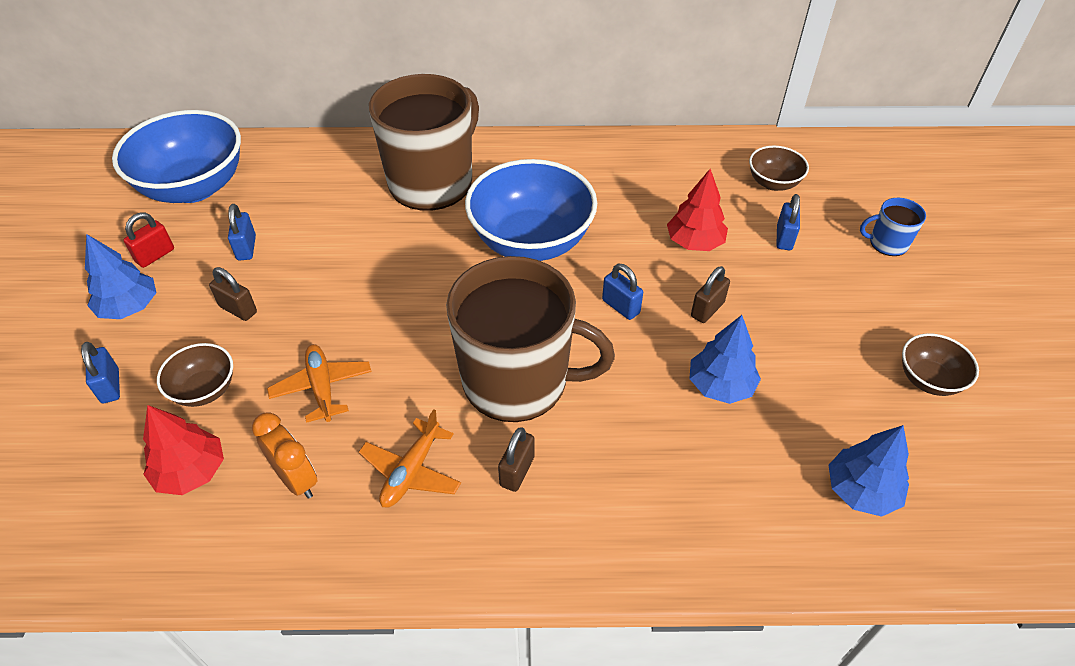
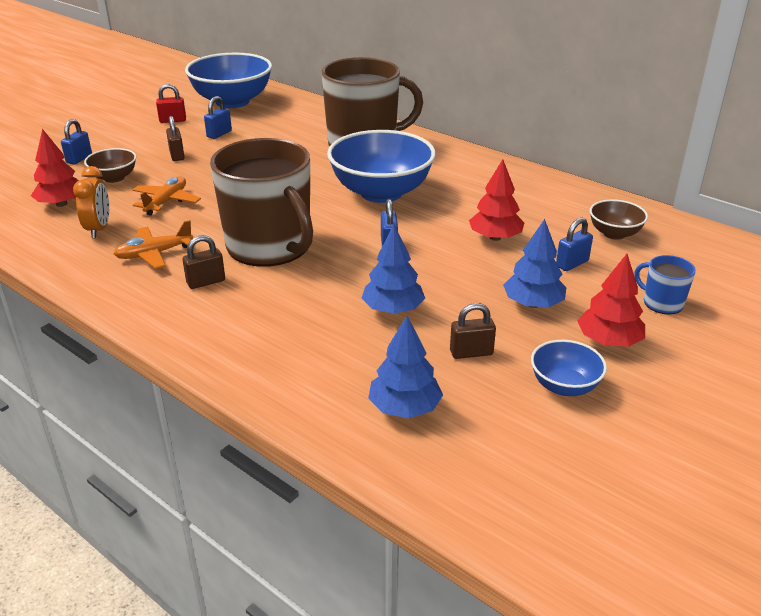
camera: 40 degrees right, 15 degrees down
blue tree [85,234,156,319] -> blue tree moved to [503,219,566,308]
brown padlock [691,266,730,323] -> brown padlock moved to [450,303,496,359]
brown bowl [902,333,979,396] -> blue bowl [531,340,607,396]
none -> red tree [577,254,645,347]

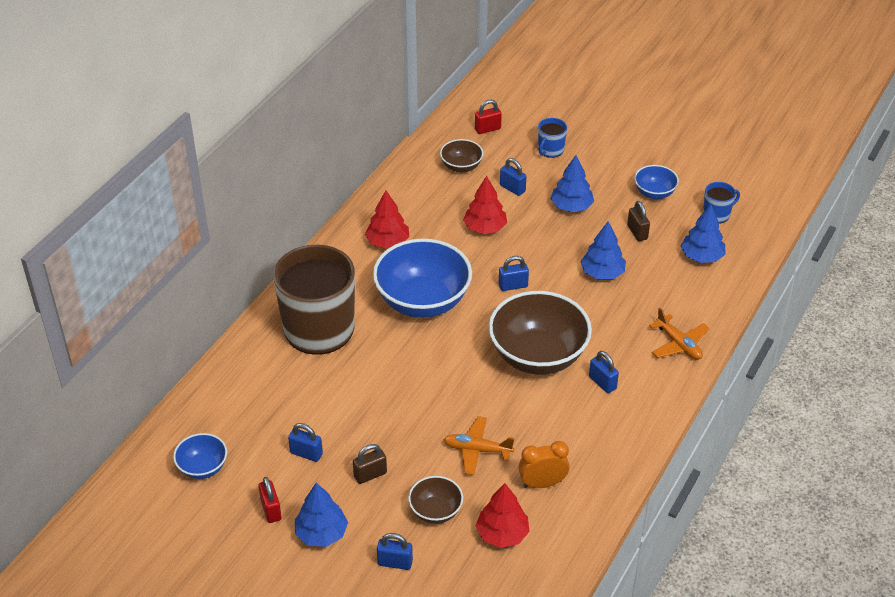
camera: 100 degrees left, 10 degrees up
orange plane [113,220,193,269] -> orange plane moved to [649,308,710,360]
brown padlock [183,235,225,289] -> blue padlock [589,351,619,393]
blue bowl [185,53,272,108] -> blue bowl [173,433,227,479], size x0.49
brown mug [210,138,313,267] -> brown bowl [489,291,592,375]
red tree [577,254,645,347] -> red tree moved to [365,190,409,248]
none -> blue tree [295,483,348,547]
none -> red padlock [475,100,502,134]
none -> blue mug [703,182,740,223]

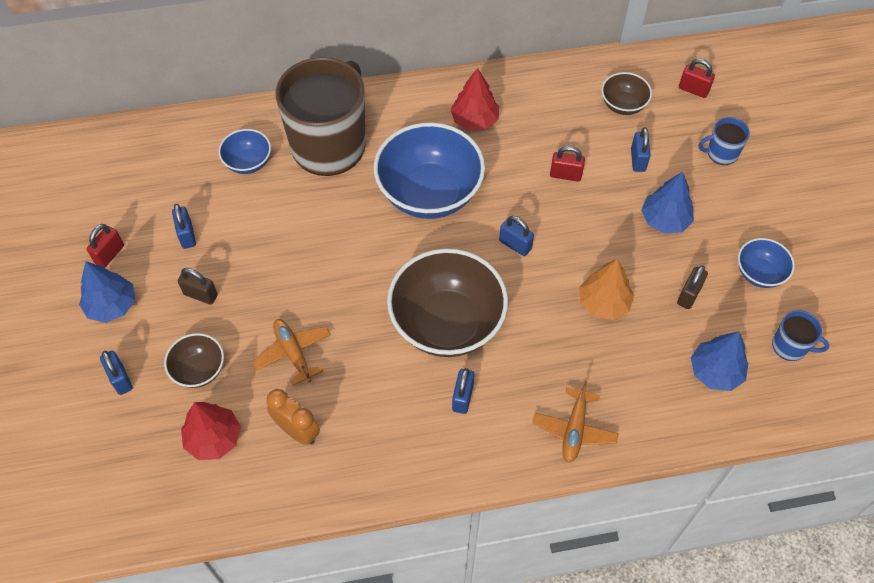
camera: 50 degrees right, 15 degrees up
blue bowl [173,433,227,479] -> blue bowl moved to [218,129,271,174]
red tree [463,176,507,234] -> red padlock [550,146,585,182]
blue tree [580,221,626,279] -> orange tree [579,259,634,320]

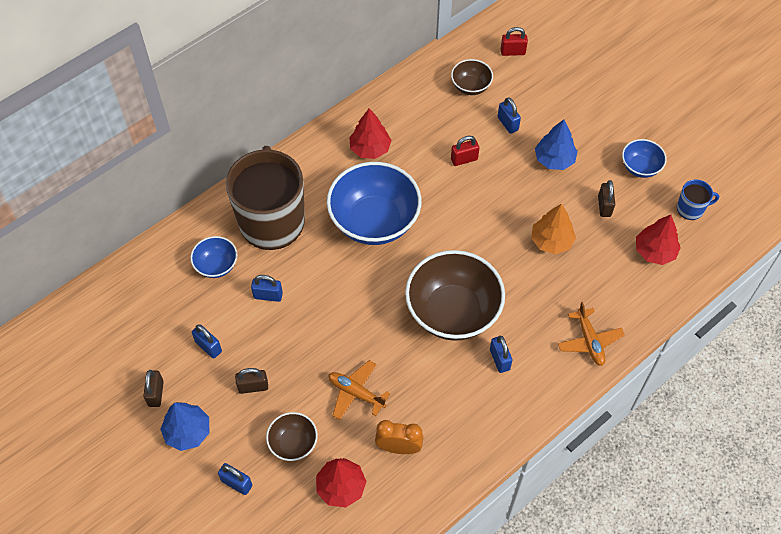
camera: 30 degrees left, 0 degrees up
red padlock [87,224,124,268] -> brown padlock [143,370,164,407]
blue padlock [499,216,534,256] -> blue padlock moved to [251,275,283,302]
blue tree [691,331,748,391] -> red tree [636,215,681,265]
blue mug [699,117,750,165] -> none

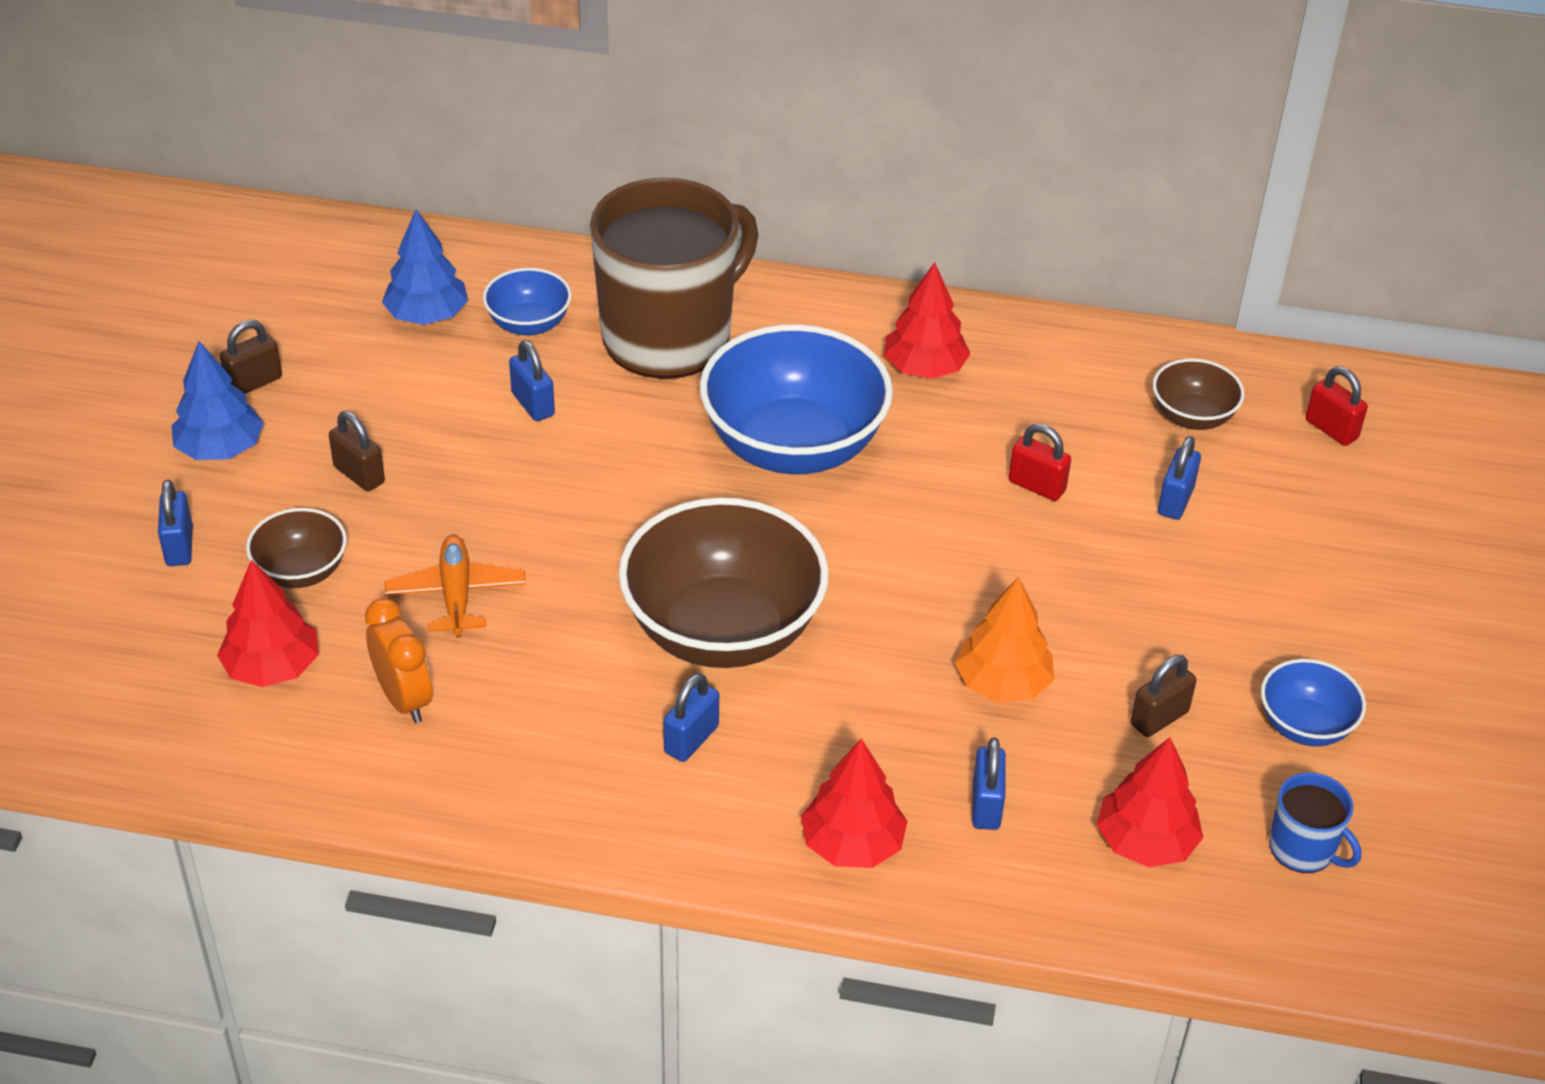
camera: 50 degrees right, 15 degrees down
blue padlock [192,325,222,359] -> blue padlock moved to [972,737,1006,830]
blue tree [535,120,578,170] -> blue tree moved to [382,209,468,325]
orange plane [558,302,625,366] -> red tree [801,739,907,868]

